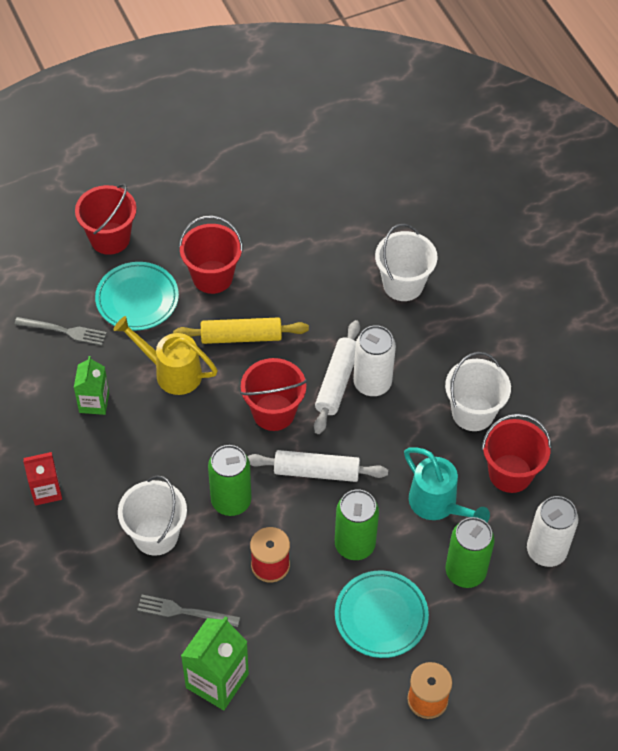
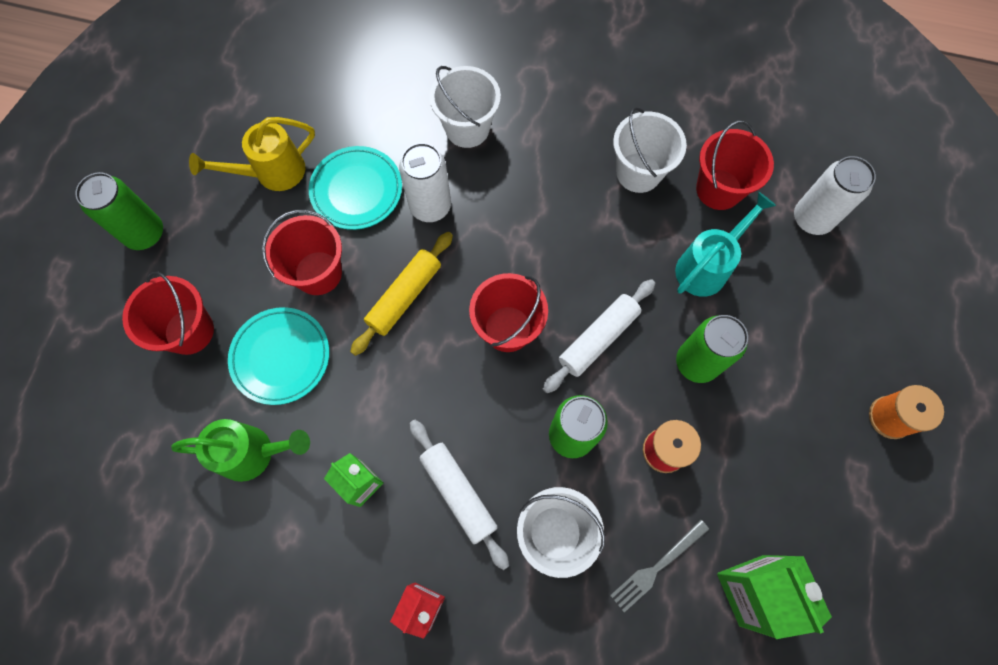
camera: 50 degrees left, 15 degrees up
grey fork [14,317,107,345] -> green watering can [171,419,310,482]
yellow watering can [113,316,218,395] -> yellow watering can moved to [189,117,315,191]
white rolling pin [314,320,360,434] -> white rolling pin moved to [410,420,509,570]
turquoise plate [335,571,429,658] -> turquoise plate moved to [309,146,402,230]
white can [353,325,396,397] -> white can moved to [399,143,451,222]
turquoise watering can [404,447,490,522] -> turquoise watering can turned 45 degrees counterclockwise [675,192,776,297]
green can [445,517,495,588] -> green can moved to [75,172,163,250]

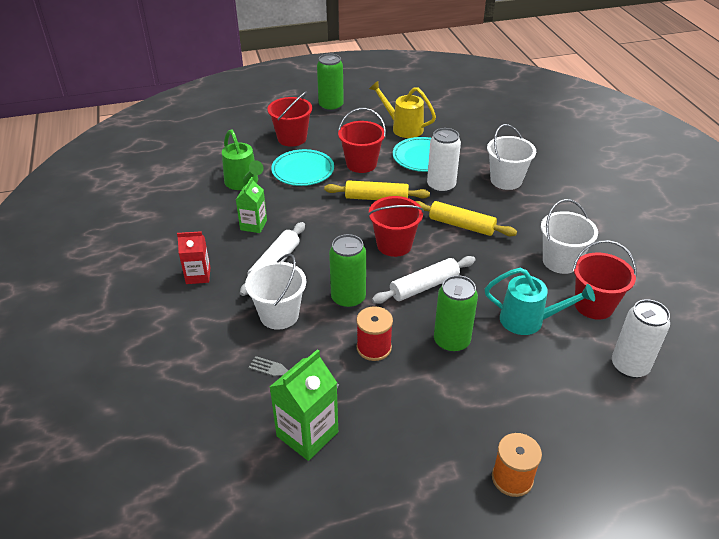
camera: 60 degrees right, 30 degrees down
white rolling pin [543,279,656,393] -> white rolling pin turned 45 degrees counterclockwise [372,256,476,304]
none -> yellow rolling pin [415,201,517,236]

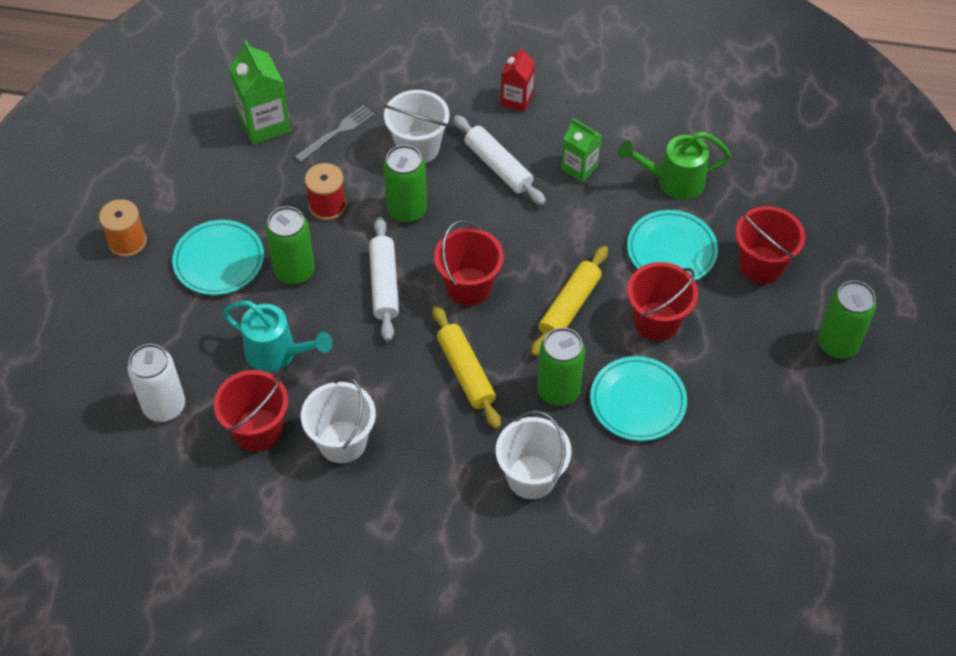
camera: 115 degrees right, 15 degrees up
yellow watering can [369,81,436,138] -> none
yellow rolling pin [415,201,517,236] -> yellow rolling pin turned 75 degrees counterclockwise [432,306,501,429]
white can [427,128,461,193] -> green can [537,328,585,406]
turquoise watering can [485,268,595,335] -> turquoise watering can turned 105 degrees counterclockwise [223,301,333,372]
none -> turquoise plate [172,220,264,295]

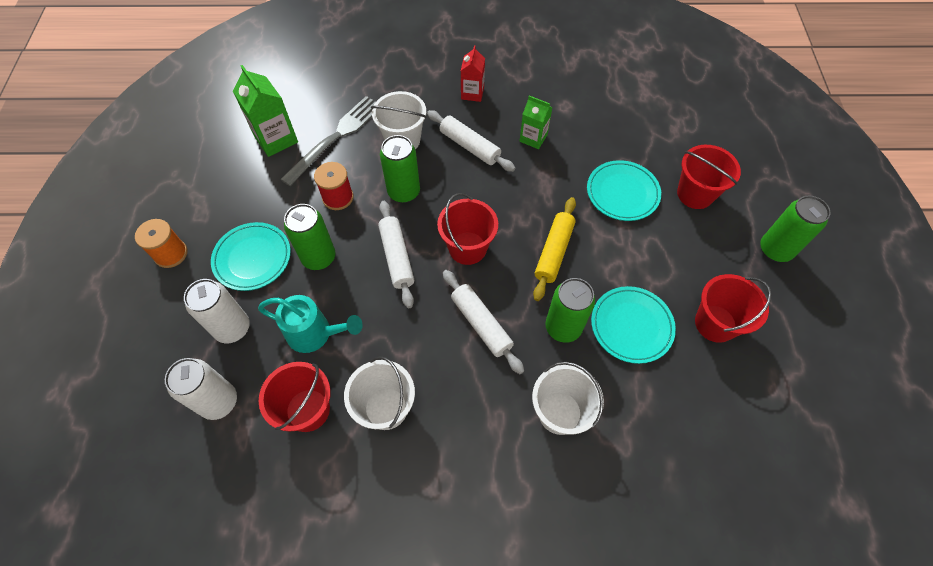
camera: 10 degrees left, 5 degrees up
grey fork [295,105,374,162] -> grey fork [280,96,376,186], size x1.72
yellow rolling pin [432,306,501,429] -> white rolling pin [443,270,524,374]
green watering can [618,132,731,200] -> none
red bucket [627,262,698,341] -> red bucket moved to [695,274,772,343]
none -> white can [184,279,250,343]

